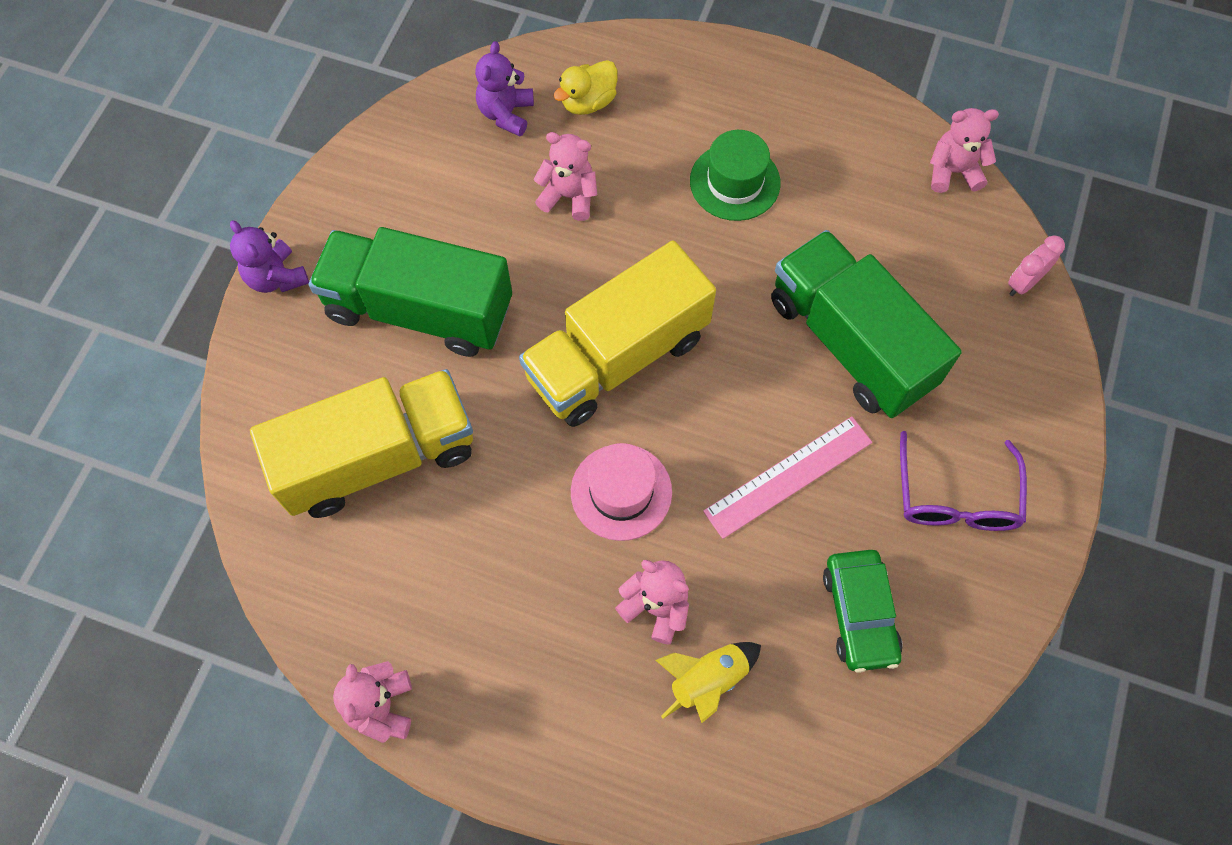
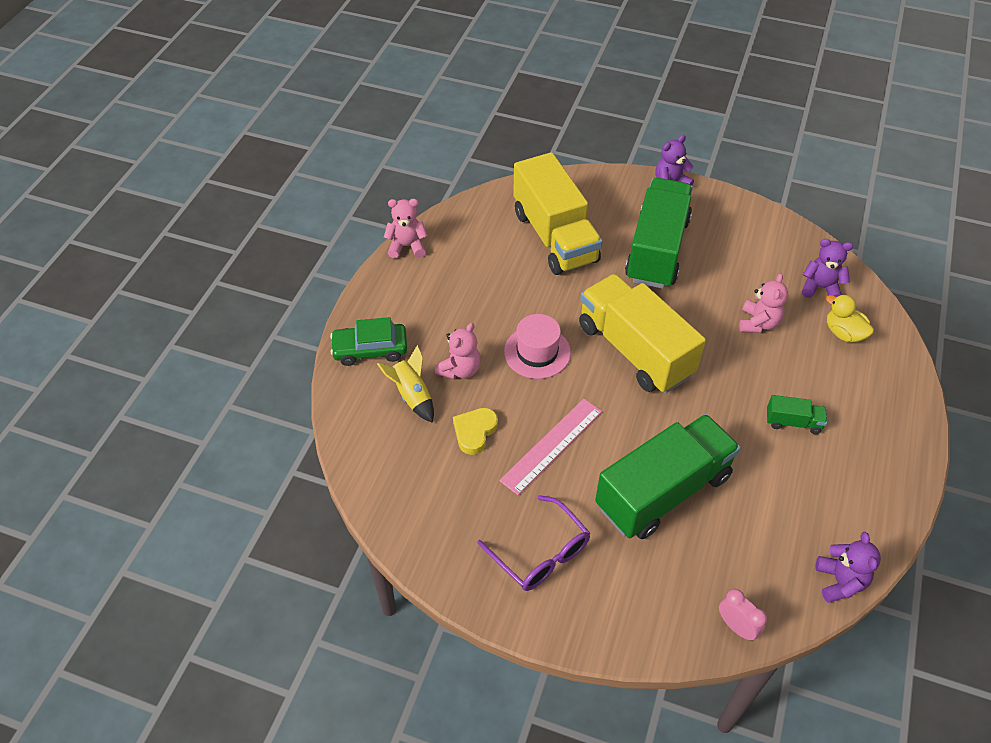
camera: 90 degrees right, 15 degrees down
green hat [690,130,781,221] -> green truck [767,395,827,434]
pink ruler [703,416,872,539] -> pink ruler turned 75 degrees clockwise [499,399,602,495]
green car [823,550,903,673] -> green car moved to [330,317,407,366]
purple glasses [900,431,1027,531] -> purple glasses turned 135 degrees counterclockwise [477,495,590,591]
pink teddy bear [930,108,999,193] -> purple teddy bear [815,532,881,603]
none -> yellow heart [453,408,498,455]

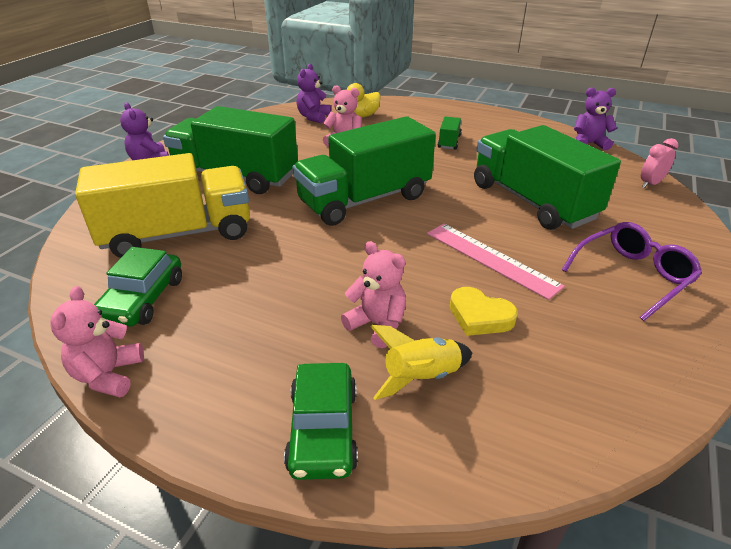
camera: 85 degrees left, 15 degrees down
pink hat [504,314,571,379] -> none
yellow truck [579,274,706,393] -> green truck [293,116,436,226]
none -> green car [94,247,182,327]

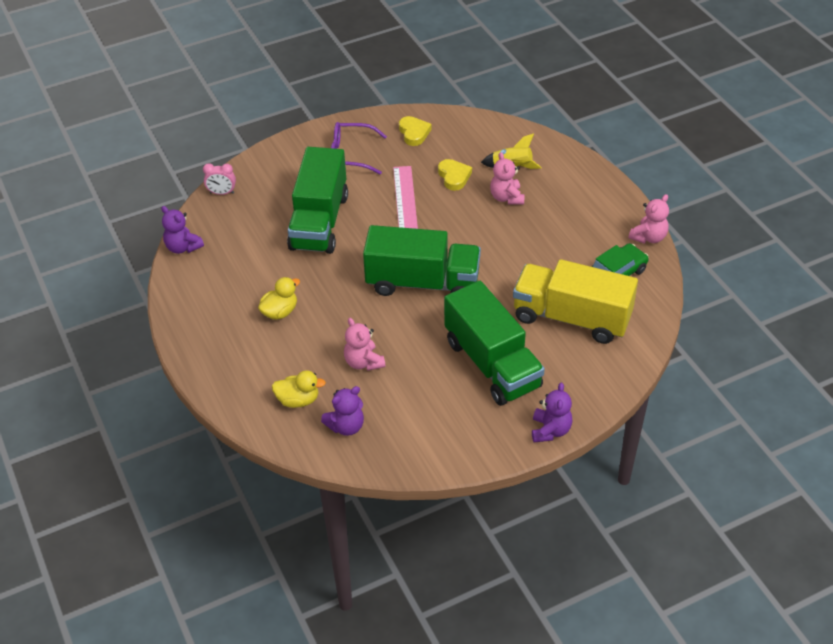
camera: 140 degrees left, 10 degrees up
green car [284,363,358,480] -> none
green truck [438,117,462,149] -> yellow duck [258,277,300,320]
none -> yellow heart [399,116,432,146]

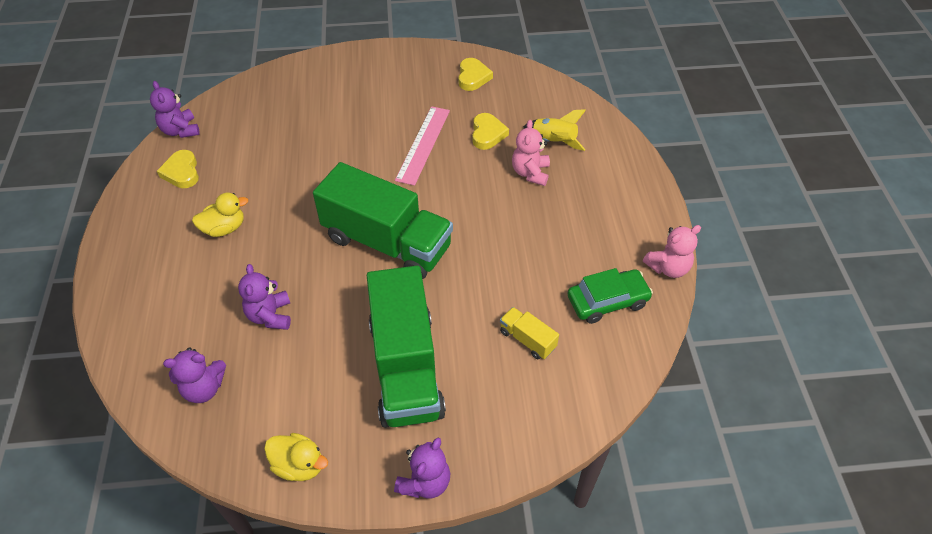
camera: 20 degrees right, 5 degrees up
pink clock [203,163,236,195] -> none
yellow duck [272,370,326,408] -> yellow duck moved to [264,433,328,481]
green truck [287,147,348,254] -> none
purple glasses [331,122,387,174] -> none
pink teddy bear [344,318,385,371] -> purple teddy bear [238,264,291,330]
yellow truck [513,259,638,344] -> yellow truck [500,307,559,359], size x0.41
none -> yellow heart [157,150,199,188]

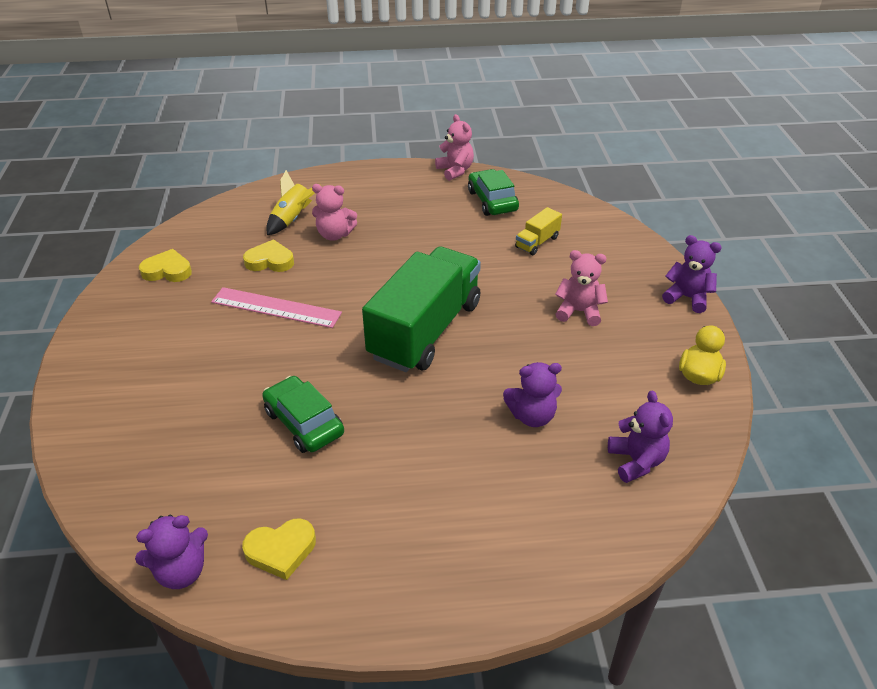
camera: 90 degrees left, 10 degrees down
yellow duck [192,193,248,237] -> none
green truck [367,266,446,428] -> pink teddy bear [555,250,608,326]
none -> green car [262,376,344,453]

